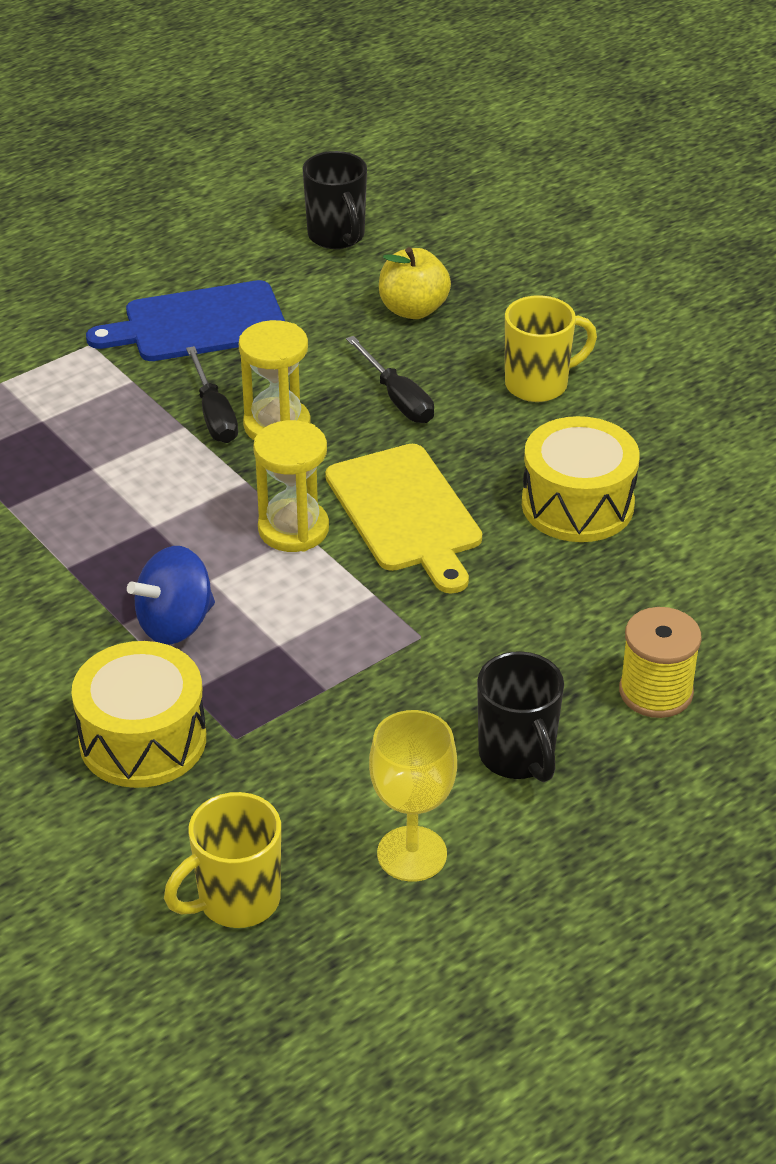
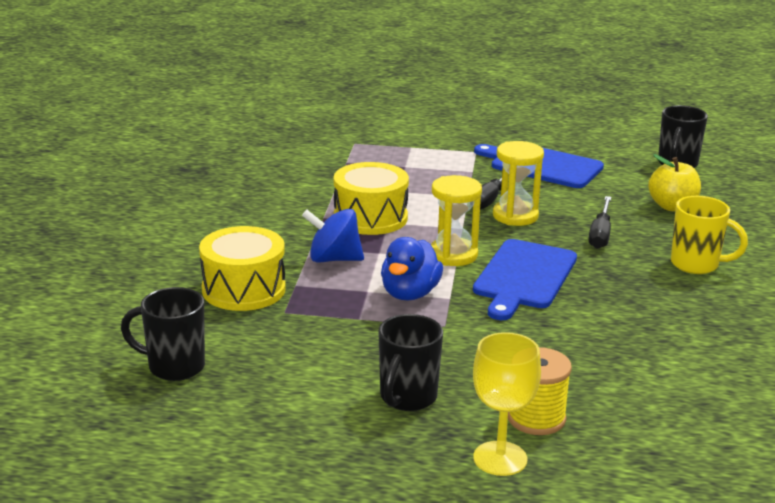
camera: 45 degrees right, 15 degrees down
yellow mug [164,792,281,928] -> black mug [121,287,205,381]
yellow cutting board [325,444,482,594] -> blue cutting board [473,239,577,320]
yellow goblet [369,710,457,882] -> yellow goblet moved to [473,332,541,476]
yellow drum [522,416,640,542] -> yellow drum moved to [334,162,409,235]
none -> blue duck [381,237,443,301]

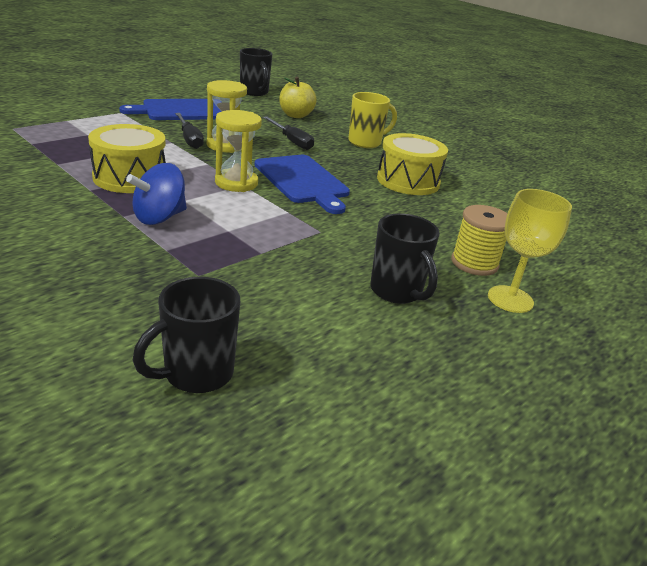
camera: 55 degrees left, 5 degrees up
yellow drum [199,226,286,311] -> yellow drum moved to [377,133,448,195]
blue duck [381,237,443,301] -> none

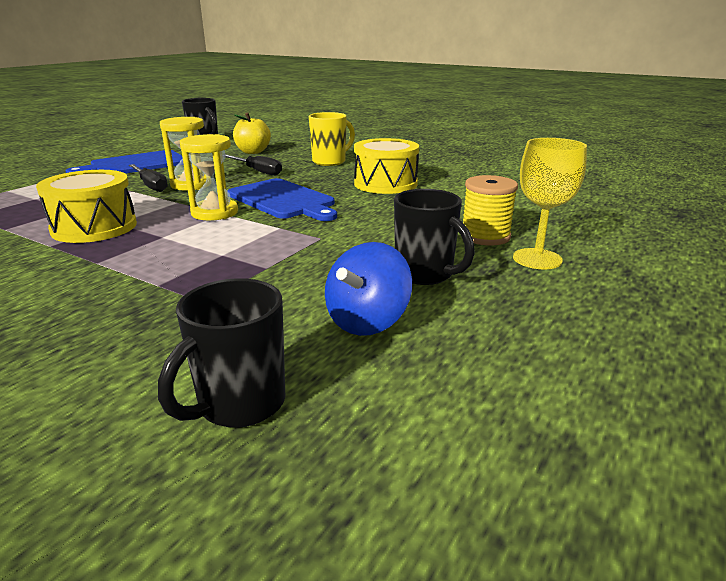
camera: 10 degrees left, 5 degrees down
blue spinning top [126,163,187,225] -> blue spinning top moved to [325,242,412,336]

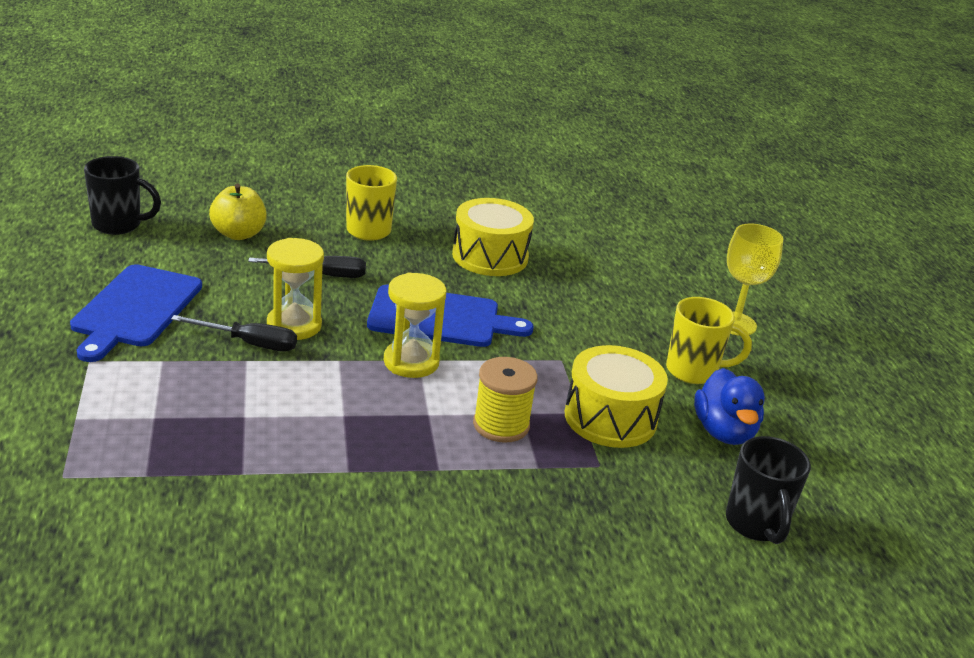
camera: 45 degrees left, 5 degrees up
yellow drum [36,170,137,243] -> yellow drum moved to [565,345,668,448]
blue spinning top [325,242,412,336] -> blue duck [694,368,765,445]
black mug [394,189,475,285] -> yellow mug [666,297,752,384]
yellow spool [463,175,518,245] -> yellow spool moved to [473,357,538,443]

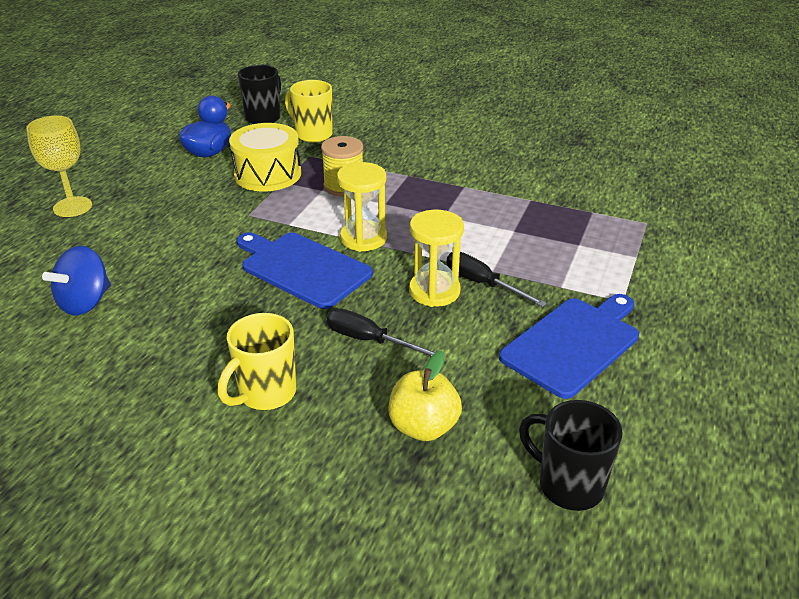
camera: 145 degrees left, 5 degrees up
yellow drum [452,198,534,276] -> none
yellow mug [666,297,752,384] -> yellow mug moved to [285,80,332,143]
none -> blue spinning top [42,246,111,315]

